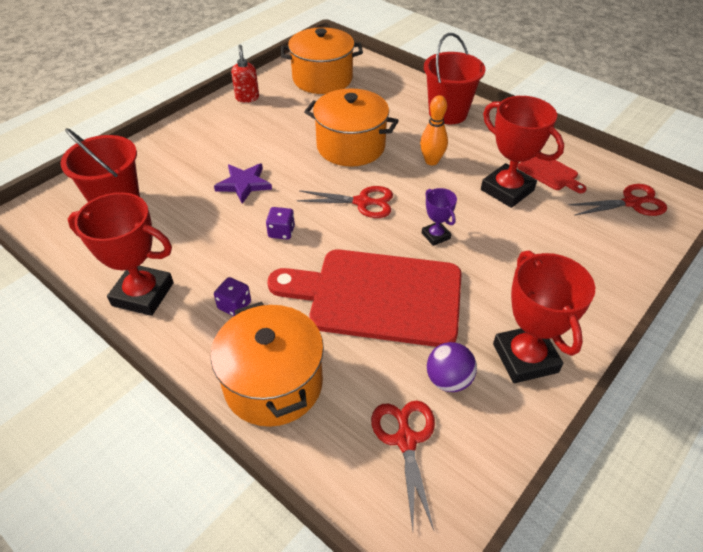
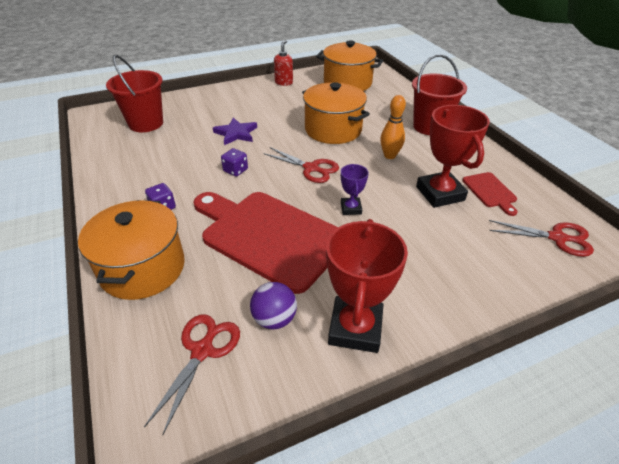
camera: 25 degrees right, 5 degrees down
red trophy [68,192,174,316] -> none

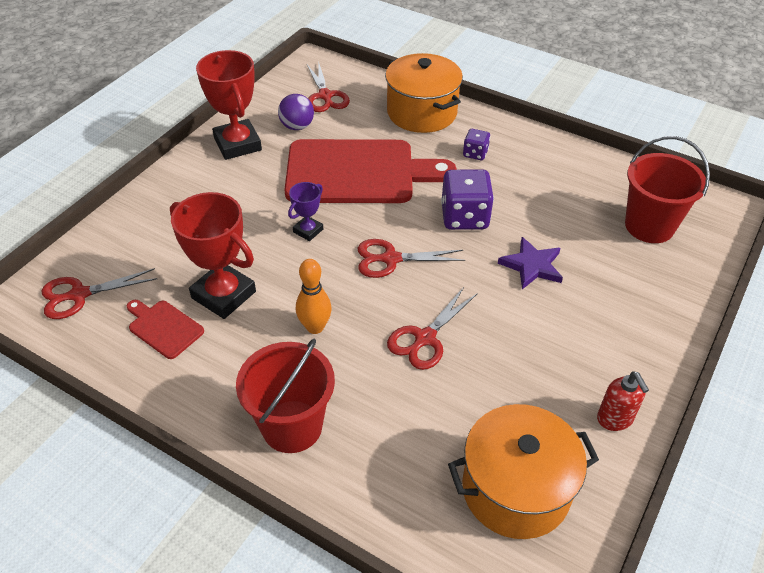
camera: 145 degrees right, 5 degrees up
purple dice [221,148,248,177] -> purple dice [441,169,494,230], size x1.87
orange pot [302,82,370,144] -> red scissors [387,287,478,370]
purple trophy [341,164,369,215] -> purple trophy turned 75 degrees clockwise [288,182,323,241]

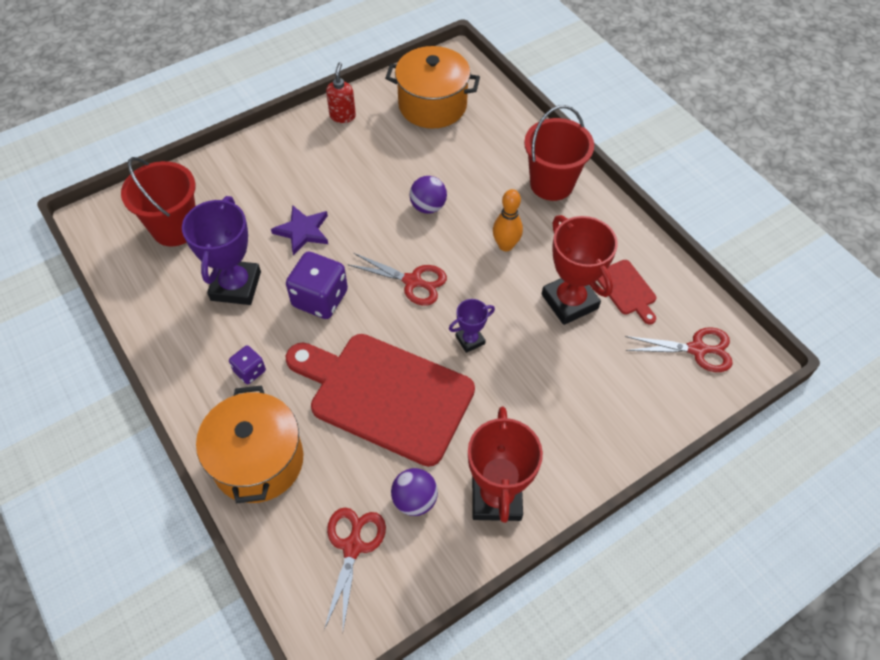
camera: 155 degrees left, 10 degrees up
red scissors [387,287,478,370] -> purple ball [410,176,447,214]
none -> purple trophy [182,196,261,305]

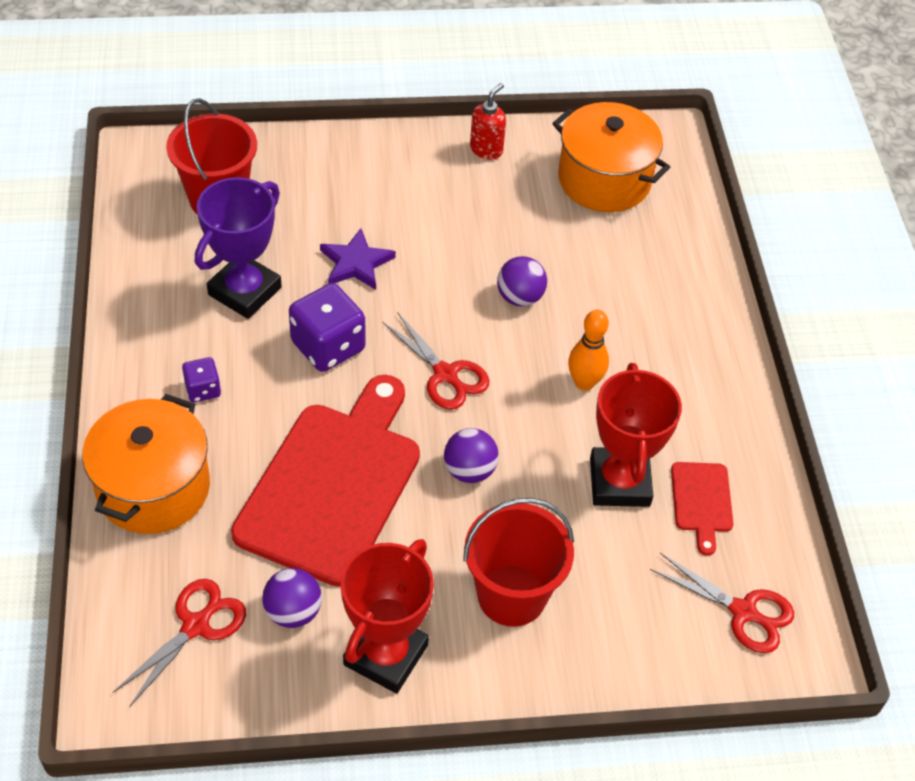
camera: 25 degrees right, 5 degrees down
red cutting board [286,334,475,467] -> red cutting board turned 60 degrees clockwise [231,375,420,587]
purple trophy [449,299,495,353] -> purple ball [444,428,499,483]
red bucket [524,105,594,201] -> red bucket moved to [463,498,574,627]

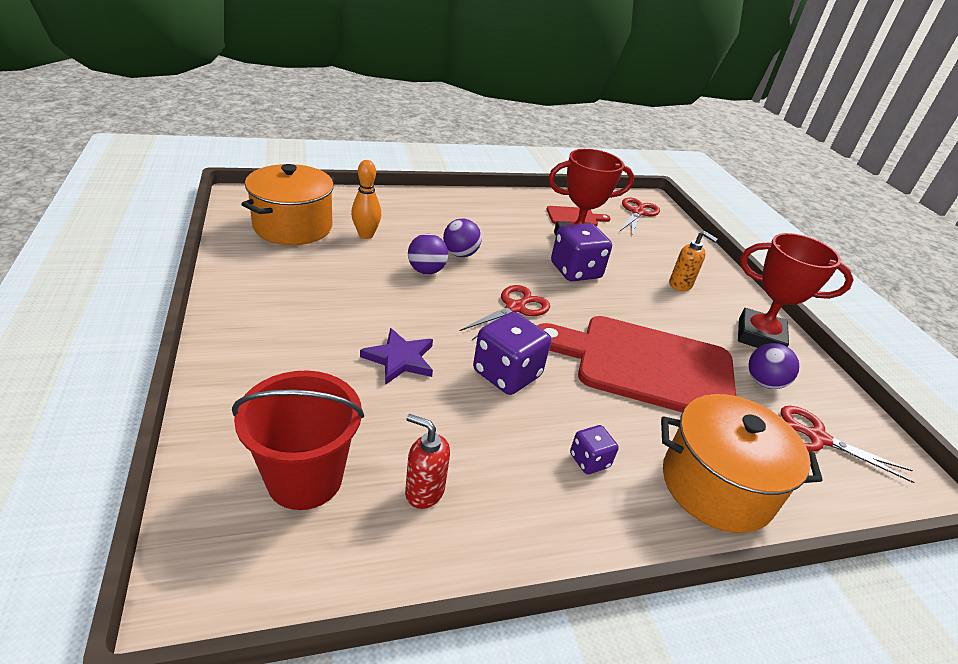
camera: 100 degrees left, 15 degrees down
purple trophy [195,177,282,319] -> none
purple ball [444,428,499,483] -> purple ball moved to [443,219,482,257]
red bucket [463,498,574,627] -> orange soap dispenser [669,231,718,291]
red soap dispenser [470,83,506,160] -> red soap dispenser moved to [405,414,450,509]
orange bowling pin [568,310,609,391] -> orange bowling pin moved to [351,160,381,239]
none -> purple dice [551,223,612,282]

